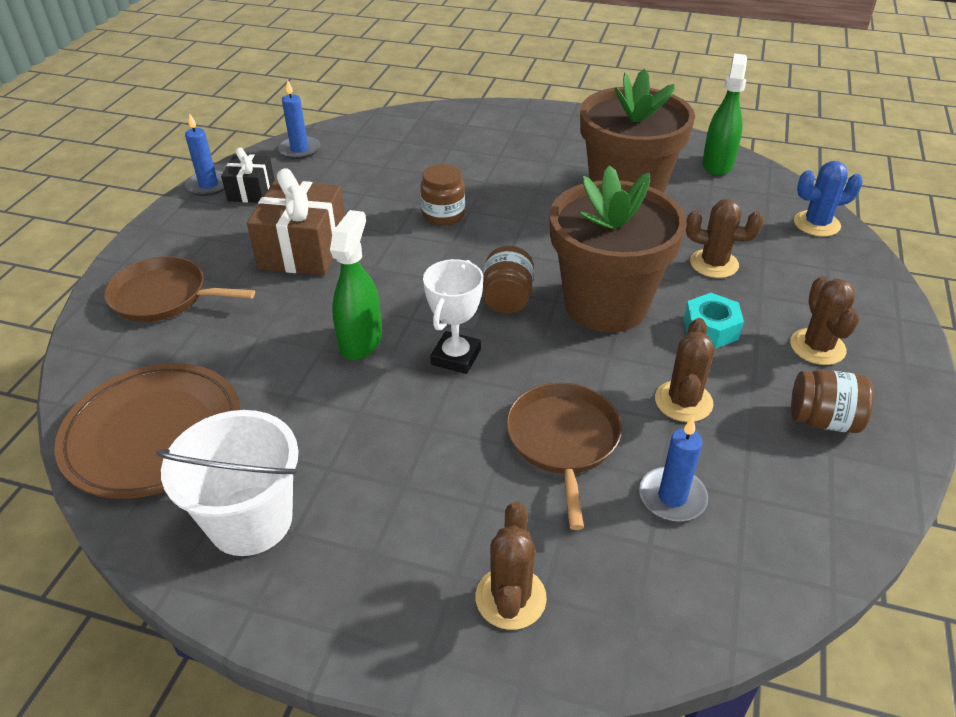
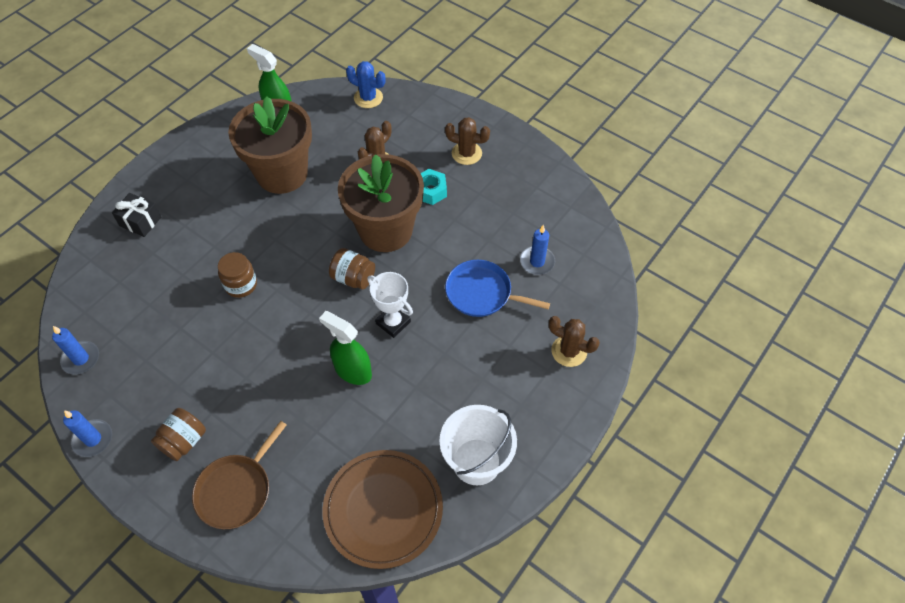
camera: 70 degrees left, 15 degrees up
black gift [221,148,275,203] -> black gift moved to [112,193,161,237]
brown gift [247,168,345,276] -> none
brown pan [506,383,622,530] -> blue pan [445,260,550,317]
brown cactus [655,318,715,422] -> none
brown jar [791,369,873,433] -> brown jar moved to [151,408,206,461]
blue cactus [794,161,863,237] -> blue cactus turned 75 degrees counterclockwise [346,61,386,108]

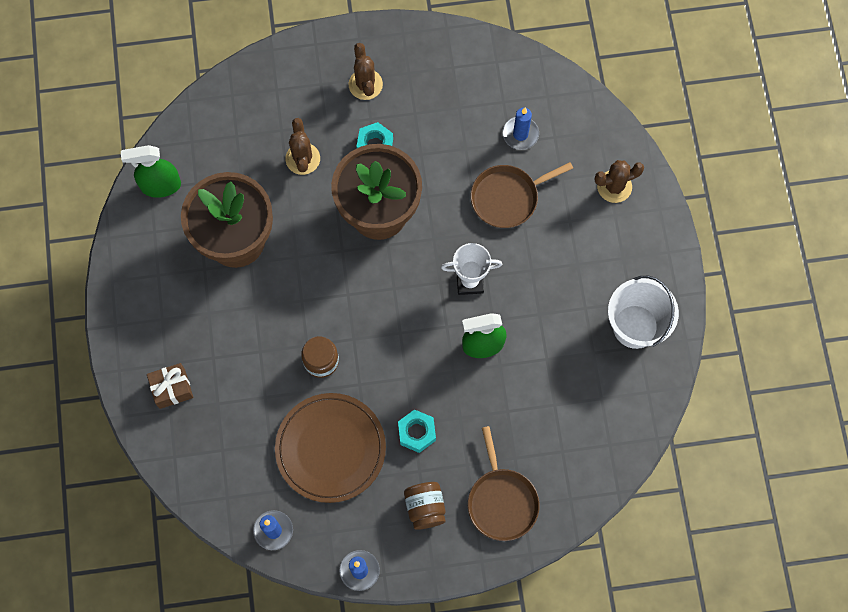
camera: 45 degrees left, 15 degrees up
black gift [112,193,161,237] -> brown gift [147,363,193,409]
brown plate [322,450,443,569] -> brown plate moved to [275,393,386,503]
brown jar [329,248,375,289] -> none
blue cactus [346,61,386,108] -> none
brown cactus [445,117,490,165] -> brown cactus turned 75 degrees counterclockwise [348,43,383,100]
blue pan [445,260,550,317] -> brown pan [471,162,573,228]
none -> turquoise nut [398,409,436,453]

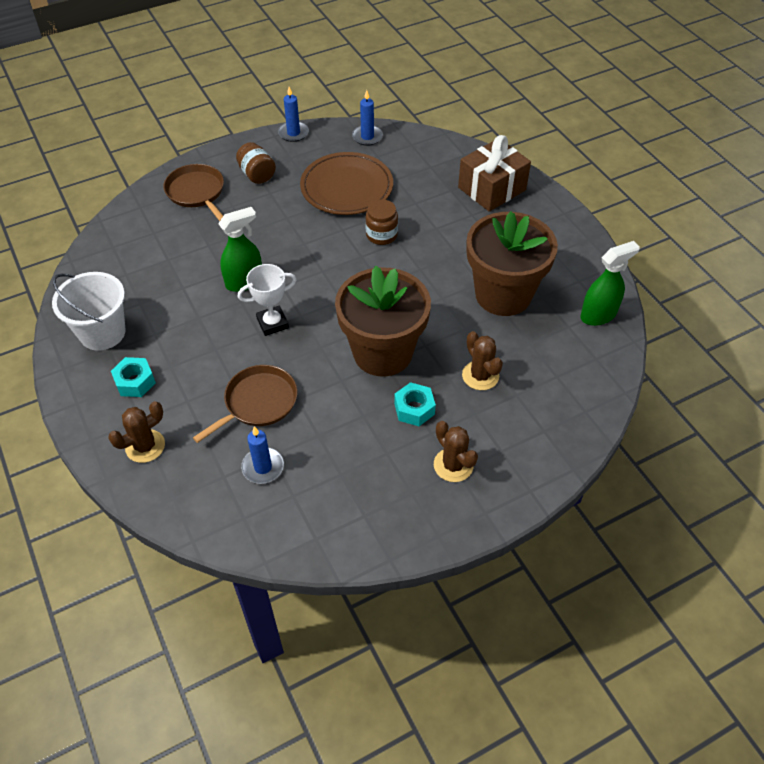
camera: 160 degrees right, 20 degrees down
brown gift [147,363,193,409] -> brown gift [458,135,531,212], size x1.70
turquoise nut [398,409,436,453] -> turquoise nut moved to [111,357,156,397]

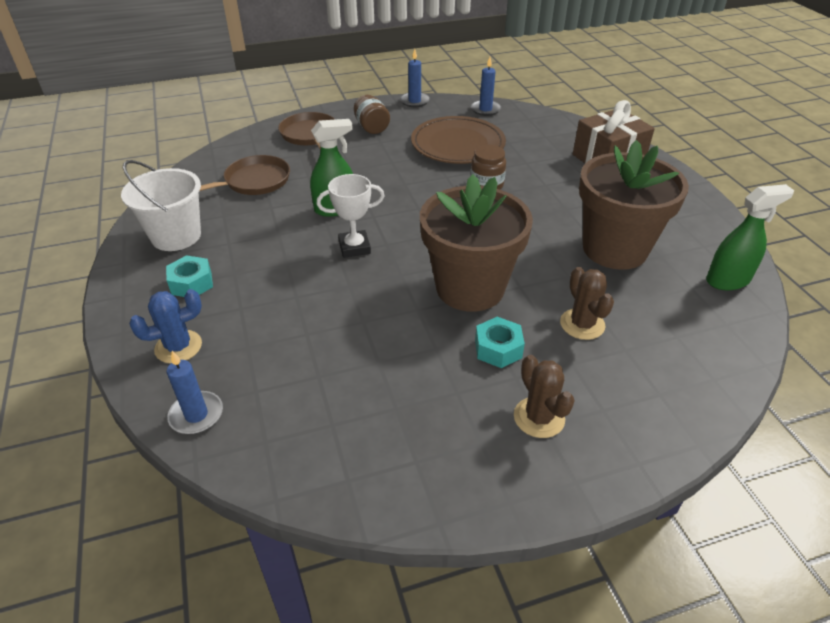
camera: 10 degrees right, 10 degrees down
brown cactus [108,401,165,463] -> blue cactus [129,289,202,364]
brown pan [193,365,298,443] -> brown pan moved to [200,155,290,195]
blue candle [241,426,284,484] -> blue candle moved to [167,351,223,434]

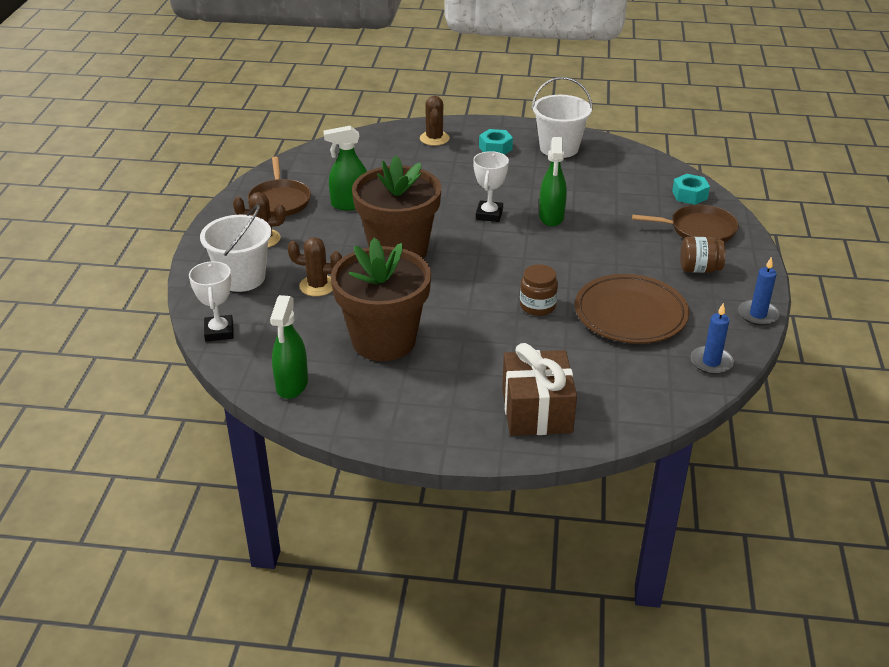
camera: 115 degrees right, 5 degrees down
blue cactus [129,289,202,364] -> brown cactus [420,96,450,146]
blue candle [167,351,223,434] -> none
brown pan [200,155,290,195] -> brown pan moved to [248,157,311,216]
turquoise nut [475,317,525,368] -> turquoise nut moved to [672,174,710,205]
none -> white trophy [189,261,234,341]
none -> white bucket [200,205,271,292]
none -> green spray bottle [324,126,367,210]

